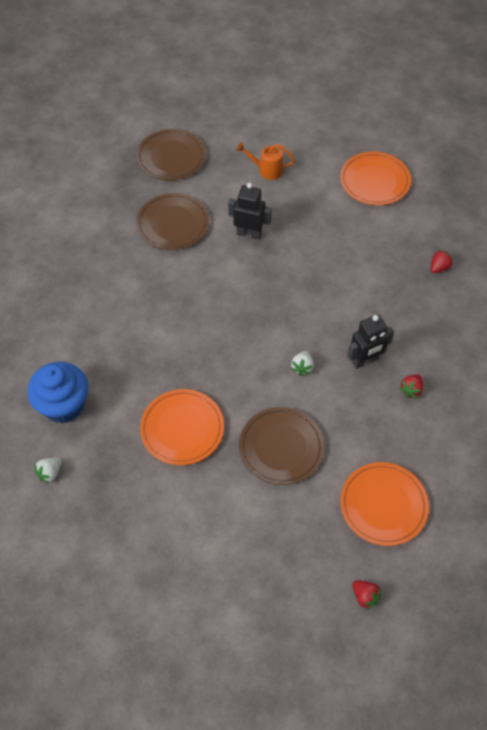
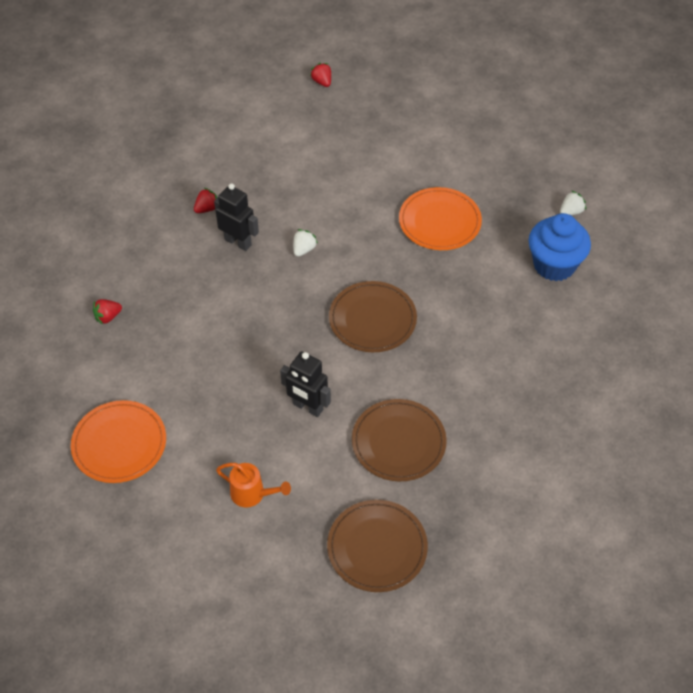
camera: 165 degrees left, 5 degrees down
brown plate [239,407,324,485] -> brown plate moved to [329,281,417,352]
orange plate [340,462,429,546] -> none
black robot [347,314,394,369] -> black robot turned 45 degrees clockwise [214,183,259,251]

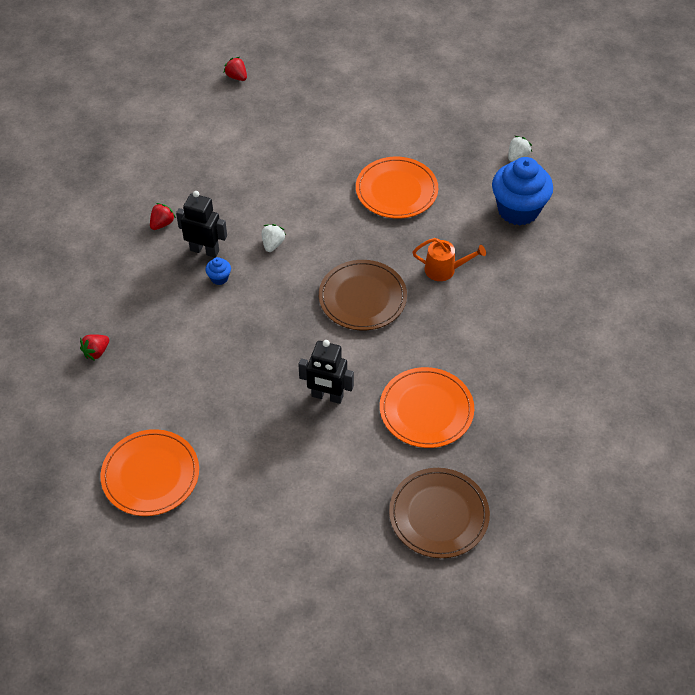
camera: 15 degrees left, 0 degrees up
orange watering can [216,463,291,507] -> orange watering can moved to [413,238,486,281]
brown plate [352,399,447,481] -> orange plate [380,367,474,448]
none -> blue cupcake [205,257,231,285]

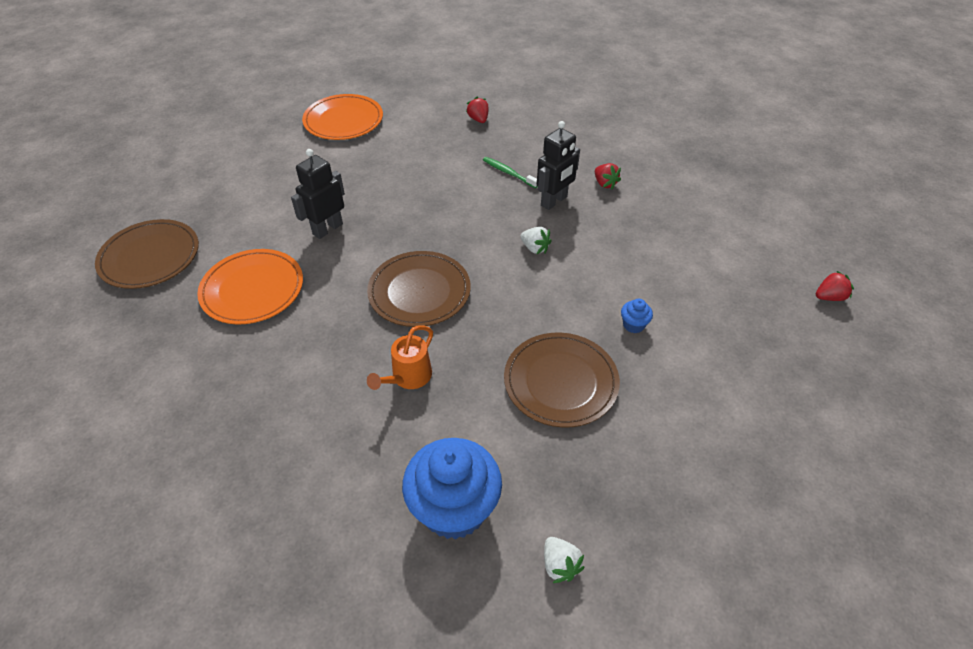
camera: 115 degrees right, 5 degrees down
blue cupcake [205,257,231,285] -> blue cupcake moved to [621,299,653,333]
orange plate [356,157,438,219] -> brown plate [504,333,620,428]
none -> green toothbrush [483,157,538,188]

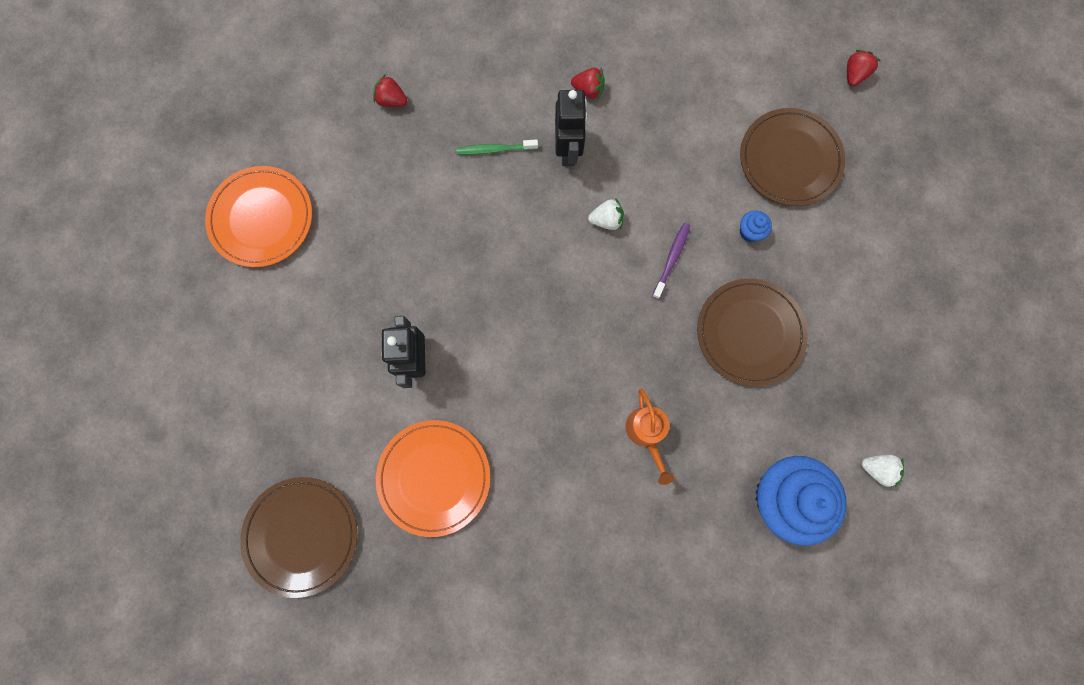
camera: 45 degrees left, 30 degrees up
brown plate [367,251,471,327] -> brown plate moved to [740,108,845,206]
none -> purple toothbrush [652,223,690,299]

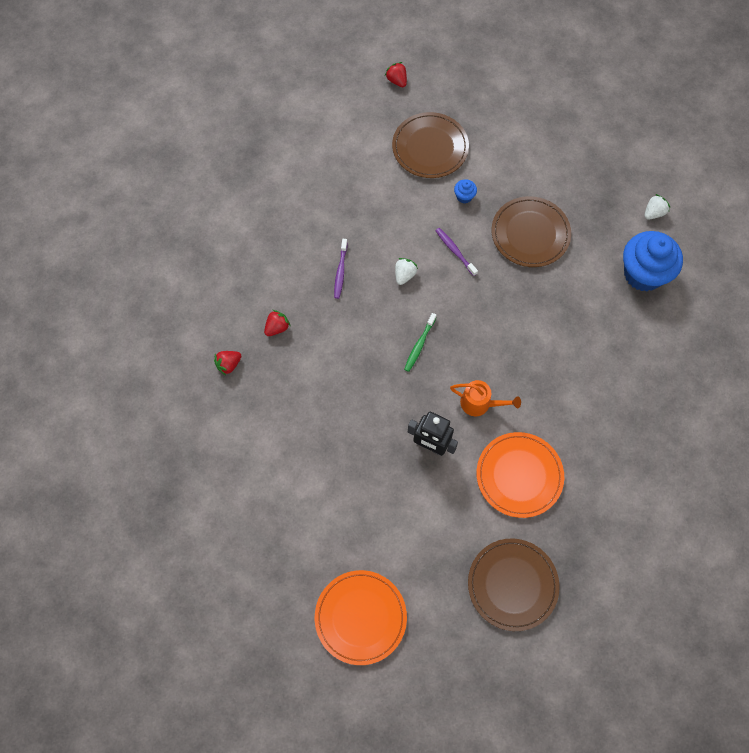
camera: 60 degrees left, 10 degrees down
orange plate [205,166,312,267] -> orange plate moved to [315,570,407,665]
green toothbrush [456,139,538,155] -> green toothbrush moved to [404,313,436,372]
black robot [555,90,587,166] -> purple toothbrush [334,239,348,299]
red strawberry [571,67,605,100] -> red strawberry moved to [264,310,291,336]
orange watering can [626,388,674,485] -> orange watering can moved to [450,380,521,416]

